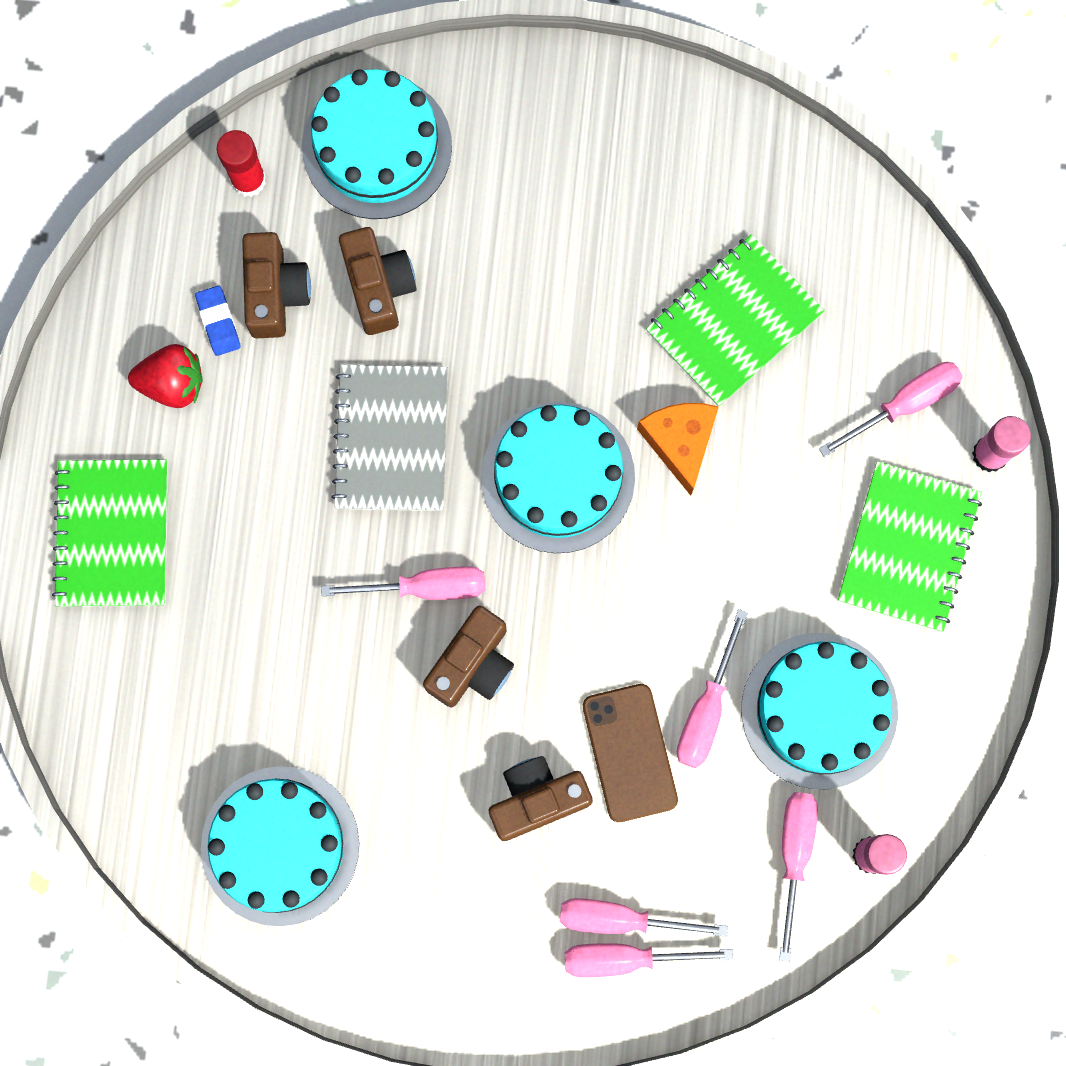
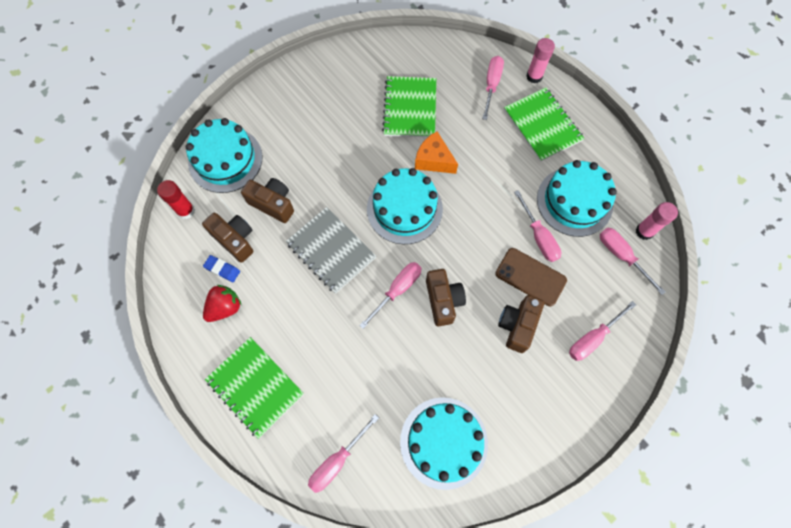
camera: 45 degrees left, 10 degrees down
pink screwdriver [565,943,733,977] -> pink screwdriver moved to [308,414,379,493]

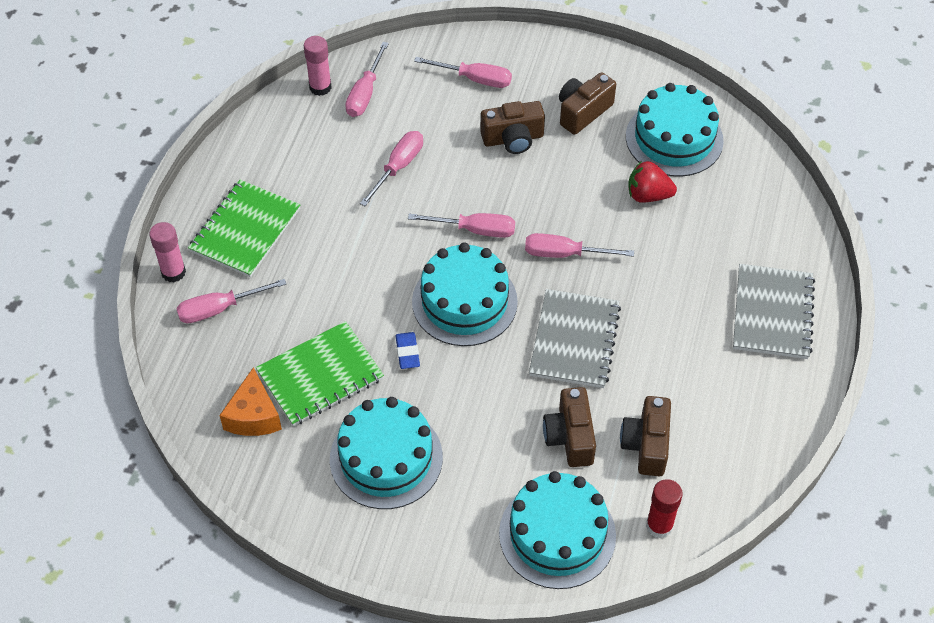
camera: 125 degrees left, 15 degrees down
blue eraser [203,255,240,282] -> blue eraser moved to [395,332,420,369]
red strawberry [203,285,241,322] -> red strawberry moved to [628,161,677,203]
green notebook [205,337,304,438] -> grey notebook [733,264,815,359]
pink screwdriver [308,414,379,493] -> pink screwdriver moved to [408,213,515,238]
orange cheese [415,132,458,174] -> orange cheese moved to [219,367,282,436]
brown camera [426,269,466,326] -> brown camera moved to [559,72,616,135]
brown phone [495,248,567,306] -> none
turquoise cake [537,160,617,237] -> turquoise cake moved to [330,397,443,509]

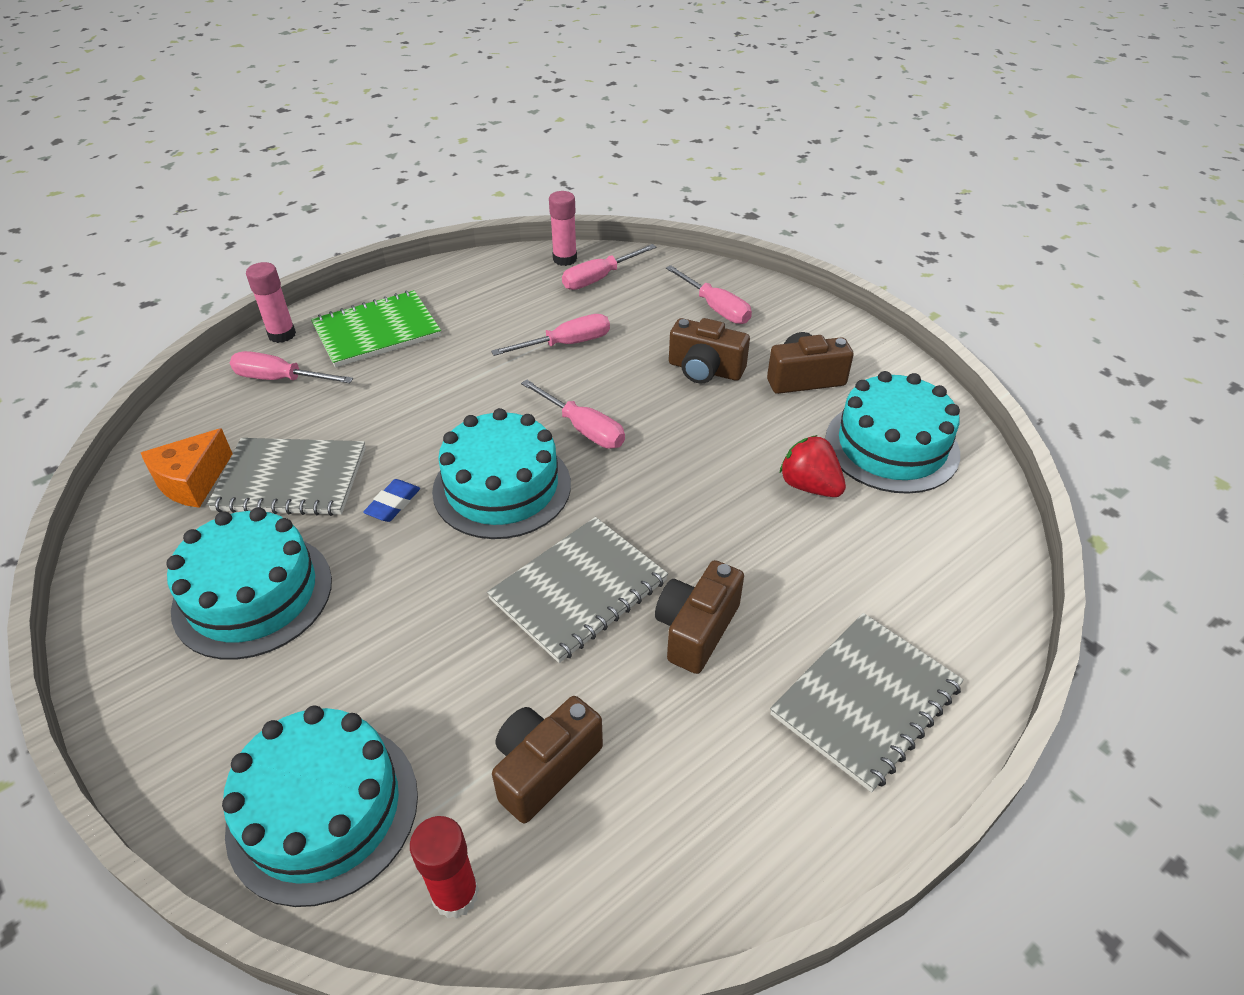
camera: 35 degrees right, 10 degrees down
green notebook [256,321,384,426] -> grey notebook [207,438,366,516]
pink screwdriver [525,233,634,258] -> none
brown camera [543,387,596,467] -> brown camera moved to [655,560,744,674]

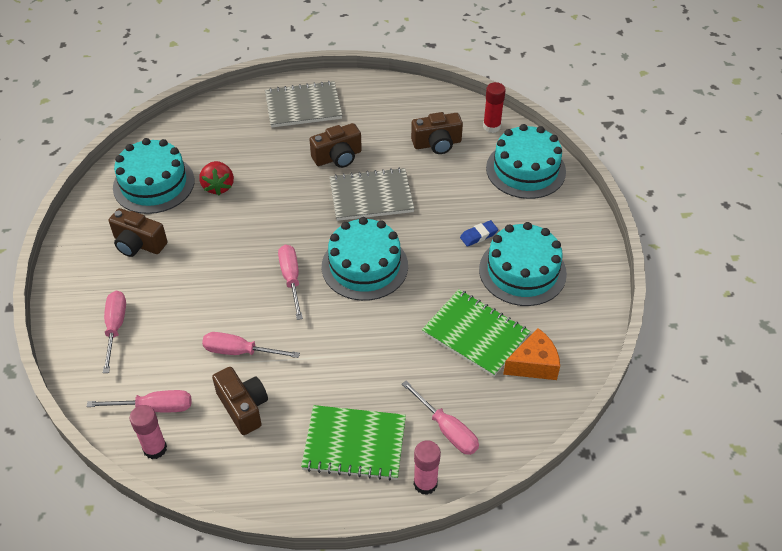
camera: 145 degrees left, 5 degrees up
grey notebook [207,438,366,516] -> green notebook [422,289,531,377]
blue eraser [363,479,420,522] -> blue eraser moved to [460,220,498,247]
brown camera [669,318,750,384] -> brown camera moved to [212,367,268,435]

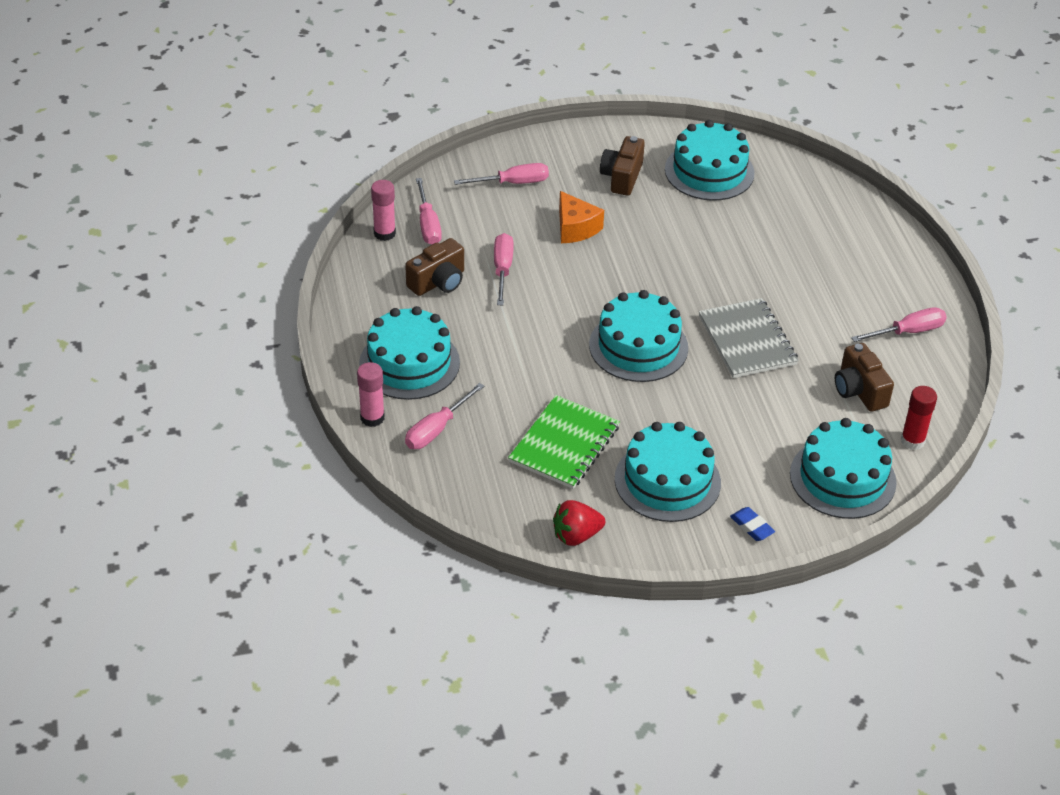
camera: 80 degrees right, 5 degrees down
red strawberry [199,161,234,195] -> red strawberry moved to [553,500,605,546]
grey notebook [265,81,342,128] -> none
pink screwdriver [278,245,303,320] -> pink screwdriver moved to [851,307,947,342]
green notebook [301,405,406,481] -> turquoise cake [359,306,460,400]
brown camera [310,123,362,168] -> none
blue eraser [460,220,498,247] -> blue eraser moved to [730,507,775,541]
orange cheese [503,328,560,380] -> orange cheese moved to [559,191,604,243]

